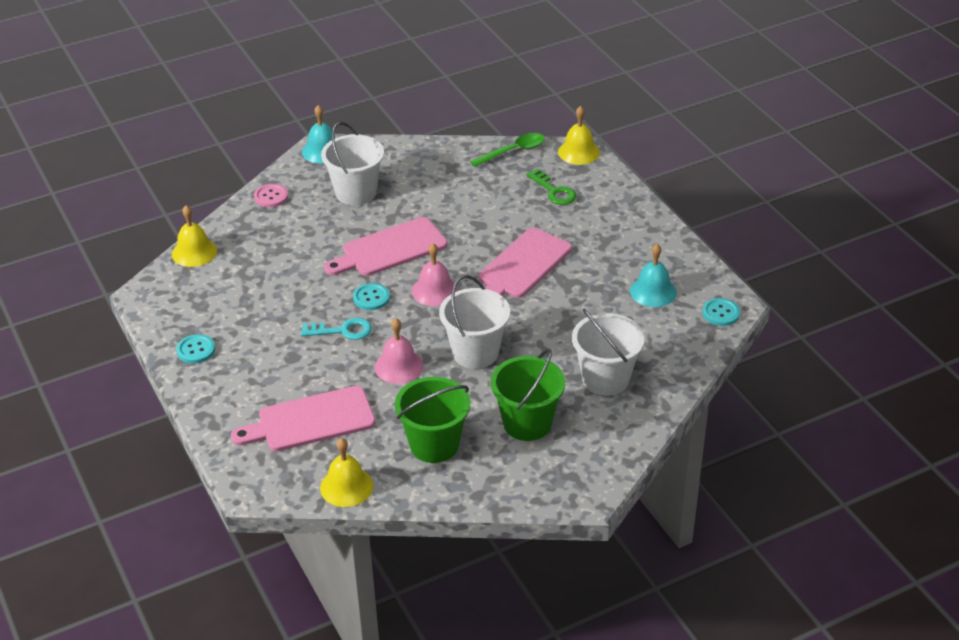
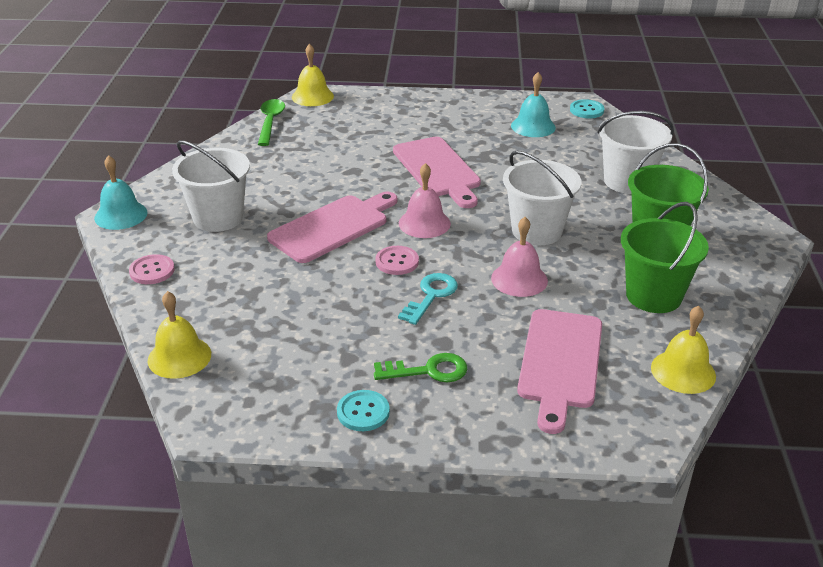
camera: 60 degrees left, 5 degrees down
pink cutting board [324,217,447,276] -> pink cutting board turned 135 degrees counterclockwise [267,192,398,263]
turquoise button [353,283,390,310] -> pink button [375,246,419,275]
green key [526,169,576,205] -> green key moved to [374,353,467,382]

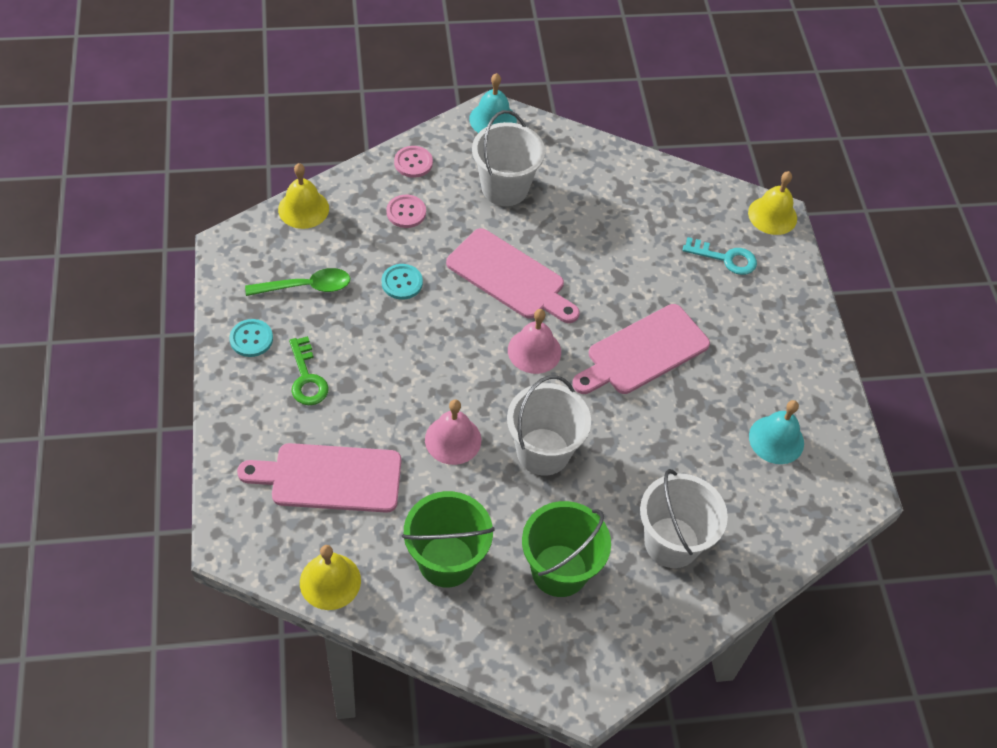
camera: 75 degrees right, 20 degrees up
green spoon [258,99,285,146] -> green spoon moved to [245,268,350,296]
pink button [375,246,419,275] -> pink button moved to [386,195,426,228]
turquoise key [398,273,458,325] -> turquoise key moved to [683,237,757,275]
turquoise button [570,99,604,119] -> turquoise button moved to [382,264,423,300]

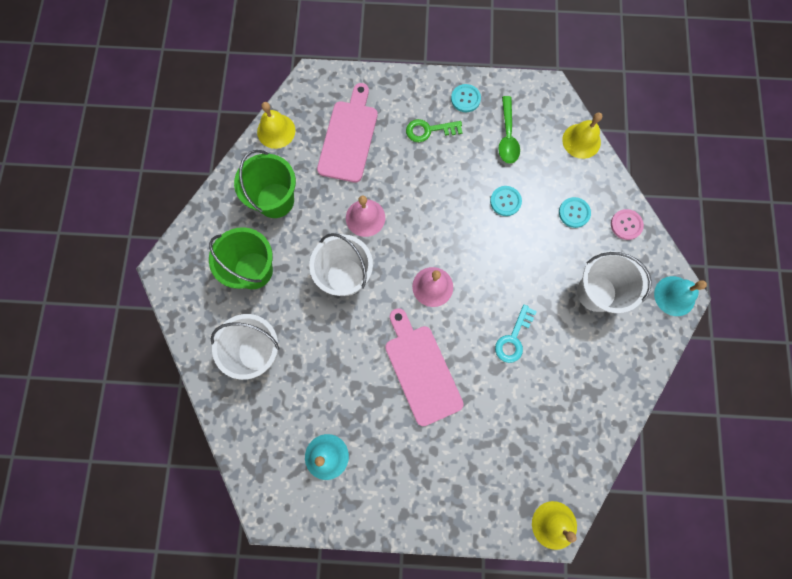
camera: 105 degrees right, 20 degrees up
pink button [386,195,426,228] -> turquoise button [559,197,591,228]
pink cutting board [446,228,580,323] -> none
turquoise key [683,237,757,275] -> turquoise key moved to [495,304,537,363]

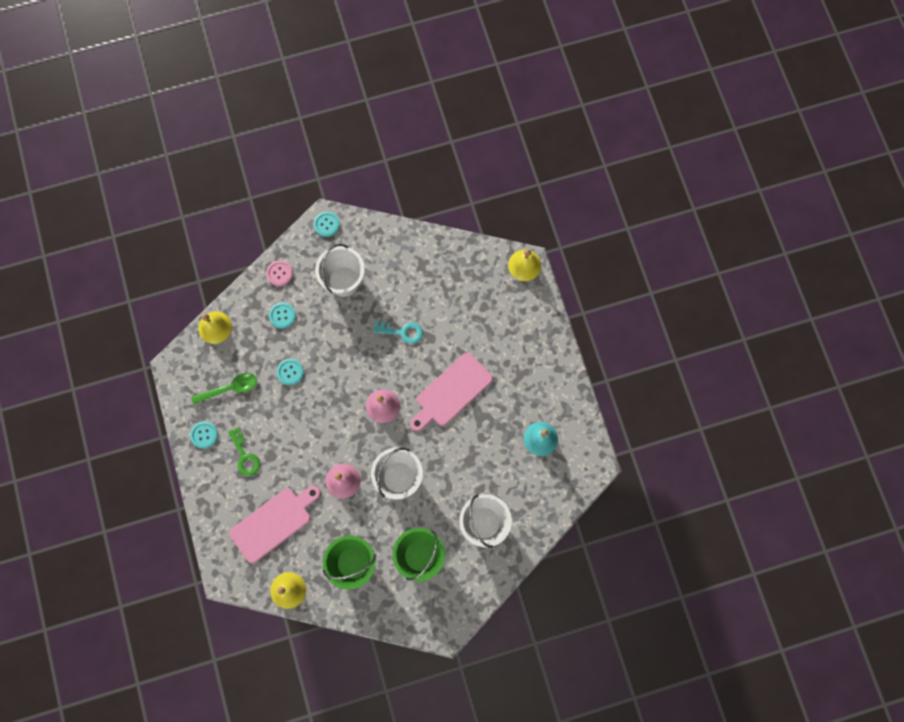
camera: 110 degrees left, 0 degrees up
pink cutting board [317,83,378,183] -> pink cutting board turned 150 degrees clockwise [229,486,321,563]
turquoise bell [654,276,707,316] -> turquoise button [314,212,340,237]

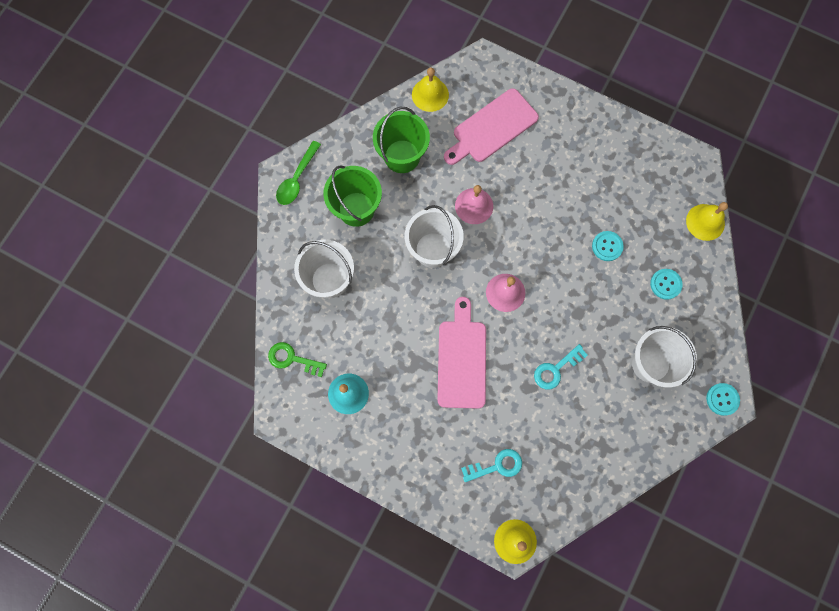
camera: 135 degrees right, 0 degrees up
turquoise button [190,421,218,449] -> none
green spoon [191,373,257,405] -> green spoon moved to [276,141,321,205]
green key [228,427,260,476] -> green key moved to [268,342,327,377]
pink cutting board [229,486,321,563] -> pink cutting board turned 45 degrees clockwise [444,88,539,165]
pink button [266,260,293,286] -> none
none -> turquoise key [461,449,522,482]

